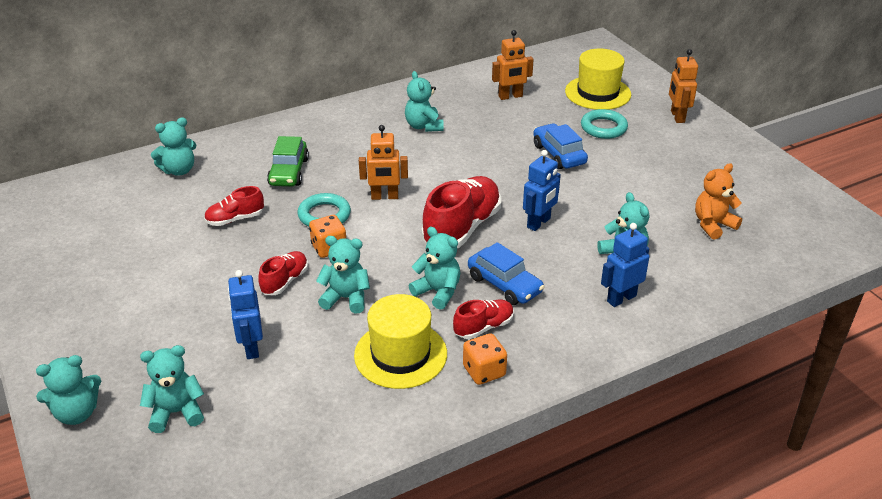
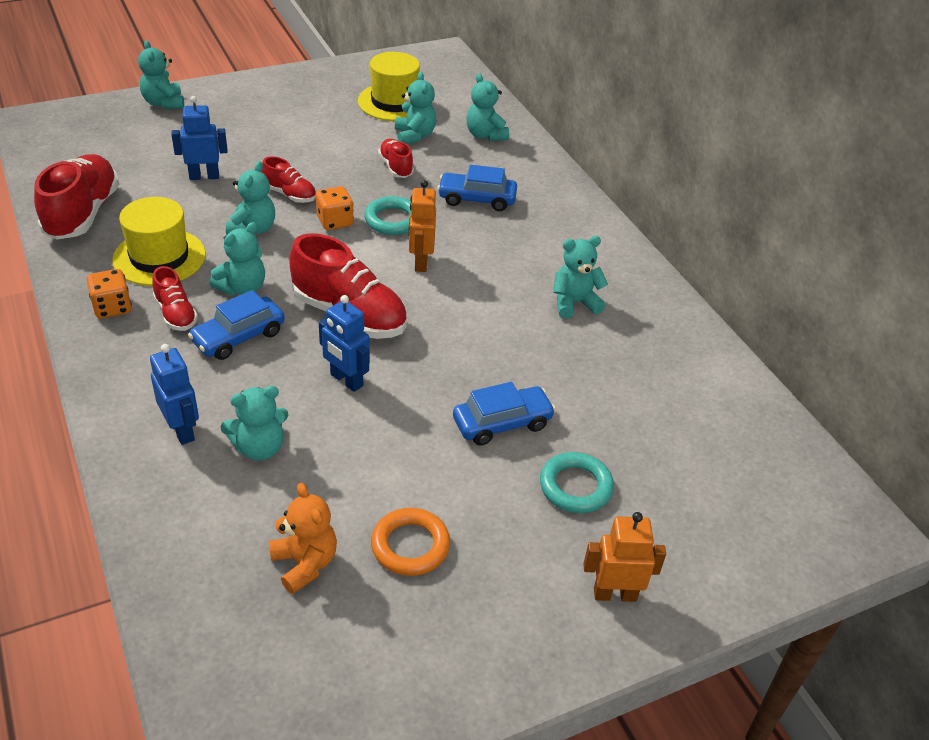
camera: 90 degrees right, 5 degrees up
turquoise teddy bear [140,345,204,433] -> turquoise teddy bear moved to [395,72,436,144]
green car [267,136,309,186] -> blue car [437,165,517,211]
orange robot [492,30,534,100] -> none
yellow hat [565,49,631,110] -> yellow hat moved to [358,52,420,121]
none -> red shoe [34,154,119,240]
none -> orange ring [371,508,450,576]

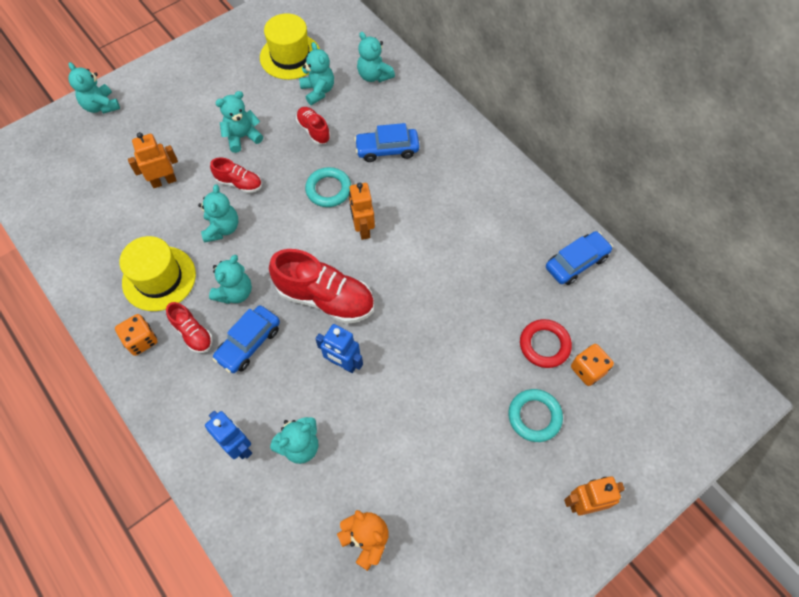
camera: 10 degrees left, 20 degrees up
red shoe [34,154,119,240] -> none
blue robot [171,96,227,180] -> orange robot [128,132,178,188]
orange dice [316,186,354,230] -> orange dice moved to [571,344,614,386]
orange ring [371,508,450,576] -> none
blue car [453,382,556,446] -> blue car moved to [546,231,613,285]
turquoise teddy bear [553,236,608,319] -> turquoise teddy bear moved to [215,91,263,153]
none -> red ring [520,319,572,368]

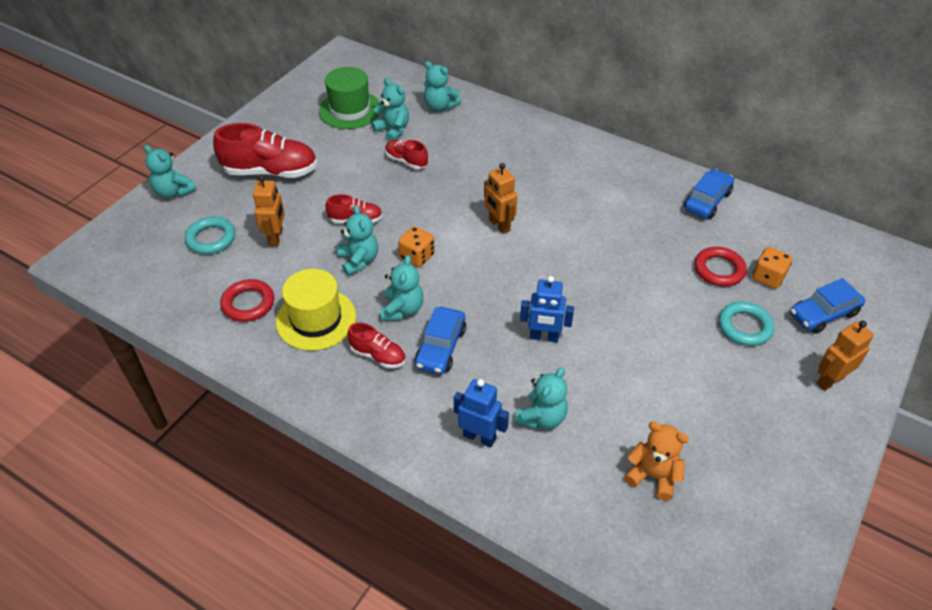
camera: 20 degrees left, 15 degrees down
orange dice [115,314,158,356] -> orange dice moved to [398,226,435,267]
orange robot [128,132,178,188] -> orange robot turned 135 degrees clockwise [253,175,285,247]
turquoise teddy bear [215,91,263,153] -> none
yellow hat [260,13,320,80] -> green hat [319,67,380,129]
red shoe [269,249,374,324] -> red shoe moved to [213,123,317,178]
turquoise ring [305,167,351,207] -> turquoise ring moved to [185,217,235,254]
blue car [354,123,419,162] -> blue car moved to [790,278,865,334]
none -> red ring [220,279,274,322]

